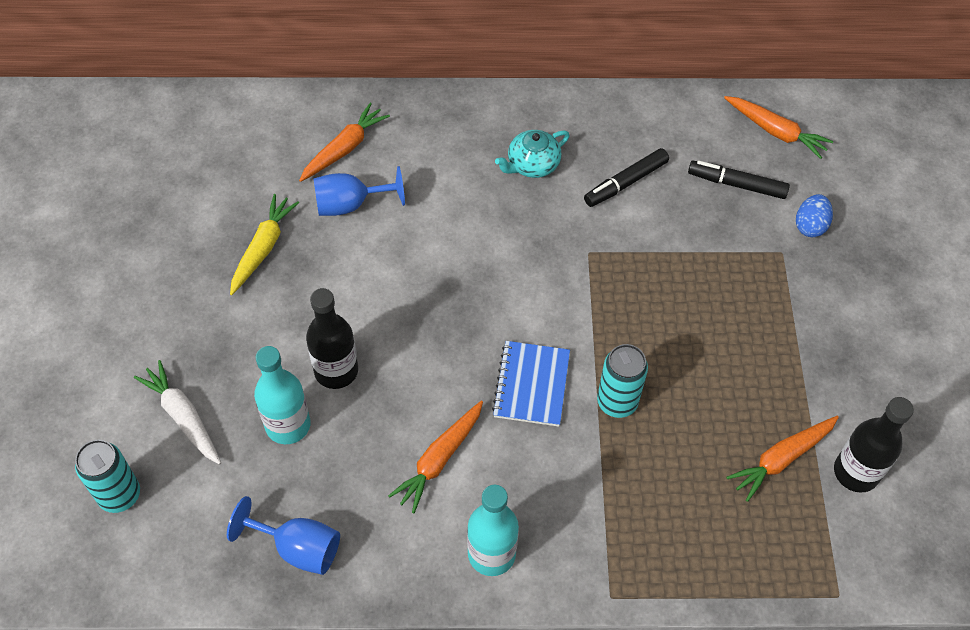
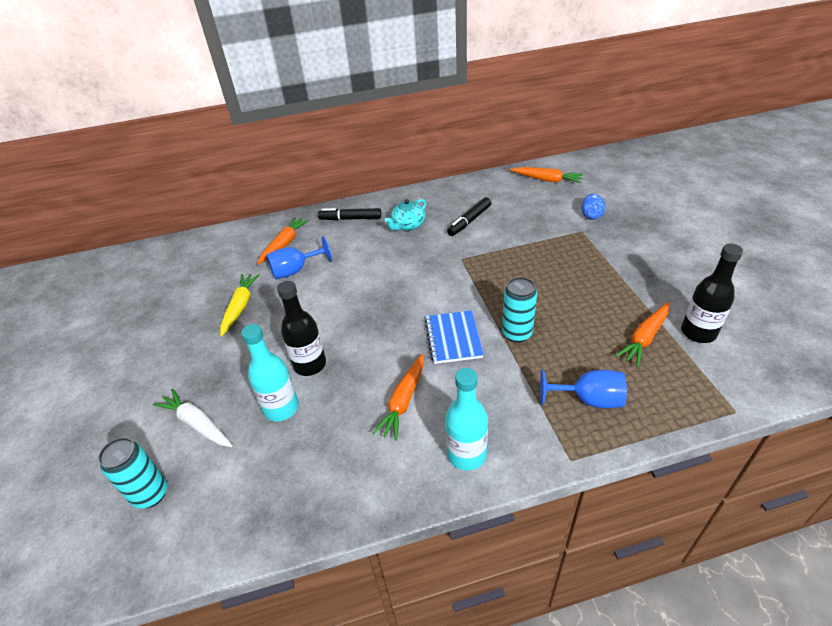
camera: 10 degrees left, 15 degrees down
blue goblet [227,496,340,575] -> blue goblet moved to [540,369,627,408]
black marker [688,161,790,199] -> black marker moved to [318,208,381,220]

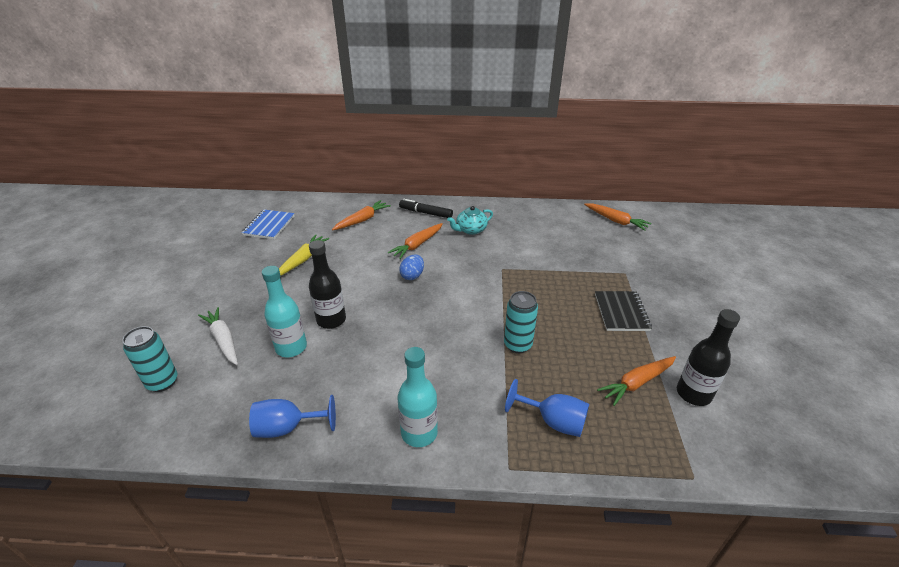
camera: 15 degrees right, 5 degrees down
blue goblet [266,236,332,279] -> blue goblet moved to [249,395,336,438]
orange carrot [373,354,424,440] -> orange carrot moved to [388,223,443,259]
blue notebook [425,310,484,364] -> blue notebook moved to [241,210,295,239]
black marker [447,197,491,236] -> none
blue egg [582,194,605,220] -> blue egg moved to [399,255,424,280]
none -> black notebook [595,291,652,331]

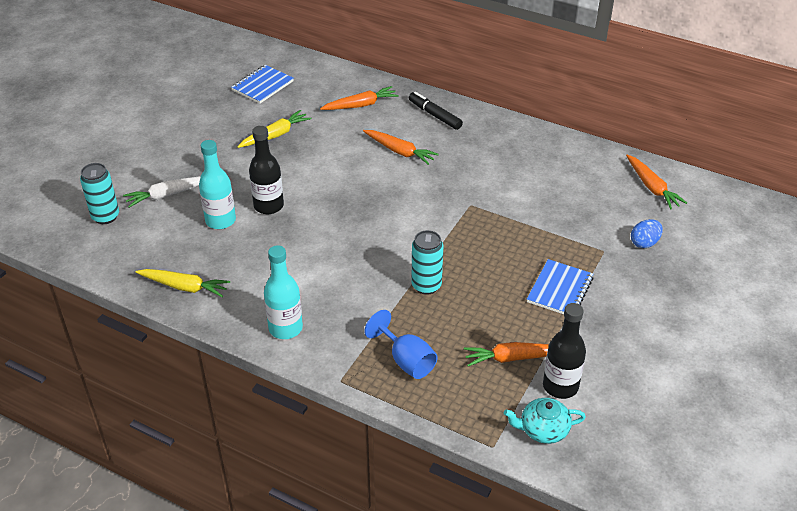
camera: 25 degrees right, 5 degrees up
white carrot [198,307,238,365] -> white carrot turned 105 degrees counterclockwise [123,176,201,208]
blue goblet [249,395,336,438] -> yellow carrot [136,269,230,297]
orange carrot [388,223,443,259] -> orange carrot turned 120 degrees counterclockwise [363,130,439,165]
blue egg [399,255,424,280] -> blue egg moved to [631,219,663,248]
turquoise teapot [447,206,493,235] -> turquoise teapot moved to [504,398,586,444]
black notebook [595,291,652,331] -> blue notebook [527,259,593,314]

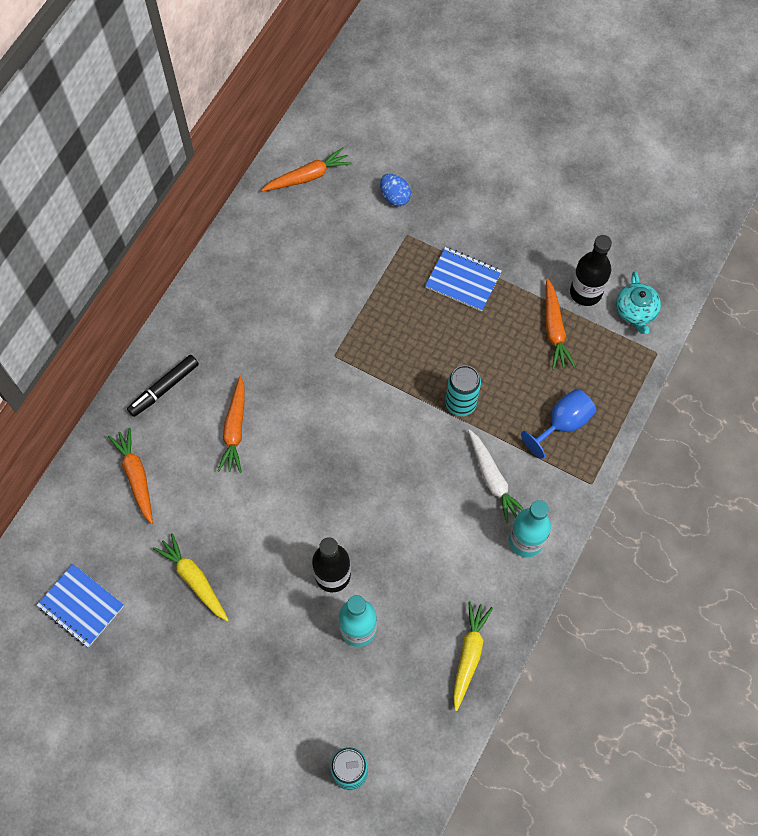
camera: 90 degrees left, 25 degrees up
white carrot [123,176,201,208] -> white carrot moved to [468,429,524,524]
orange carrot [363,130,439,165] -> orange carrot turned 150 degrees clockwise [218,376,245,473]

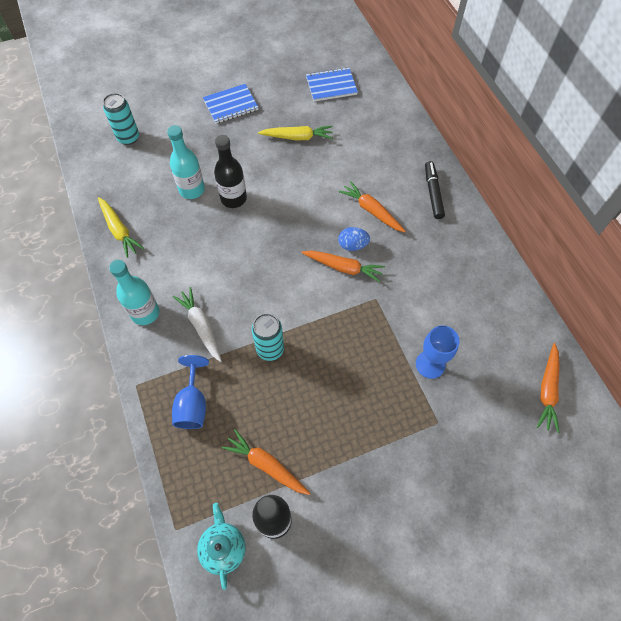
camera: 130 degrees right, 5 degrees down
orange carrot [108,428,153,524] -> orange carrot moved to [301,250,385,282]
blue egg [380,174,411,206] -> blue egg moved to [338,227,370,251]
blue notebook [425,247,502,311] -> blue notebook moved to [203,84,259,124]
white carrot [468,429,524,524] -> white carrot turned 45 degrees clockwise [173,287,222,362]
turquoise teapot [616,271,661,334] -> turquoise teapot turned 45 degrees clockwise [197,503,245,590]
none -> blue goblet [416,325,459,379]

